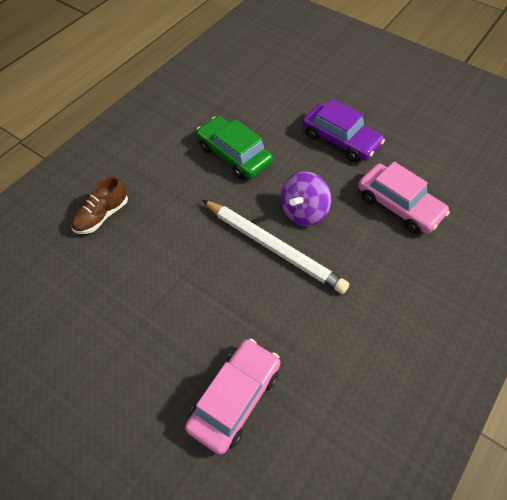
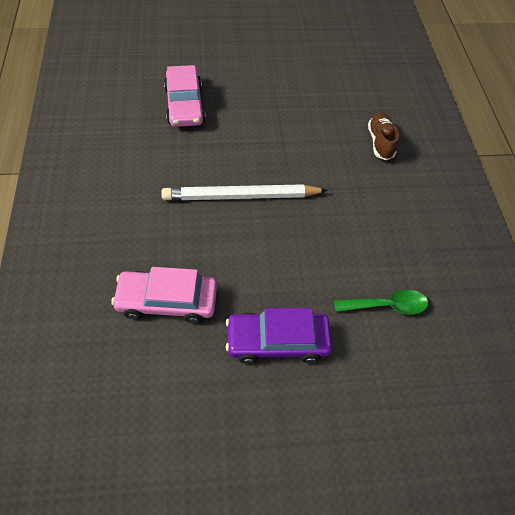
camera: 135 degrees right, 0 degrees up
green car [196,116,273,179] -> none
purple spinning top [281,171,331,226] -> none
none -> green spoon [334,289,428,315]

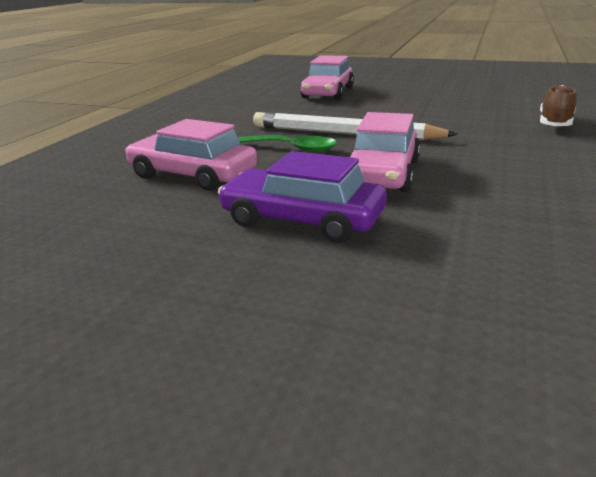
camera: 30 degrees right, 30 degrees down
green spoon [334,289,428,315] -> green spoon moved to [238,135,337,152]
none -> pink car [350,112,420,192]

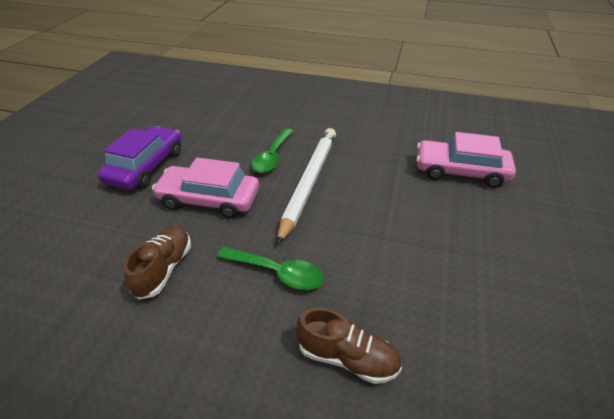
camera: 85 degrees right, 15 degrees up
pink car [125,119,258,191] -> none
none -> brown shoe [124,227,191,300]
none -> green spoon [217,247,324,290]

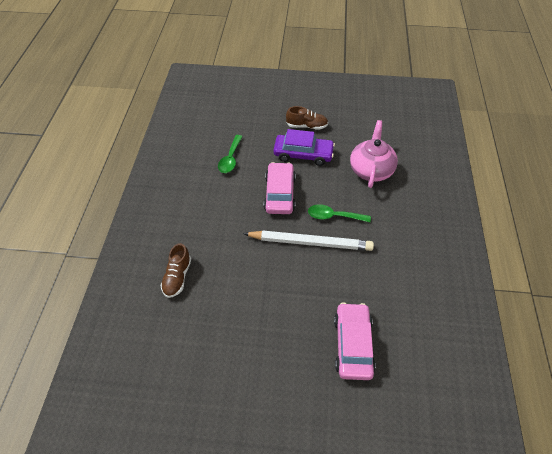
camera: 80 degrees right, 10 degrees up
brown shoe [124,227,191,300] -> brown shoe moved to [286,106,328,130]
green spoon [217,247,324,290] -> green spoon moved to [218,135,243,173]
none -> pink teapot [350,120,398,188]

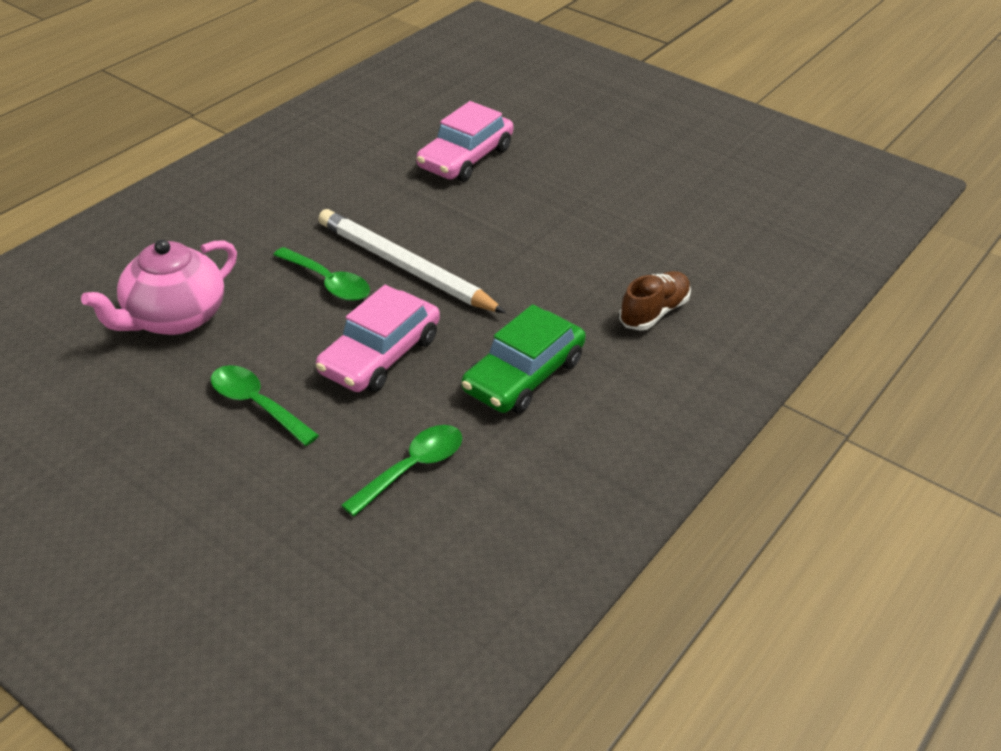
camera: 150 degrees left, 10 degrees down
purple car [273,129,335,166] -> green spoon [211,365,319,446]
brown shoe [286,106,328,130] -> none
none -> green car [462,304,586,414]

